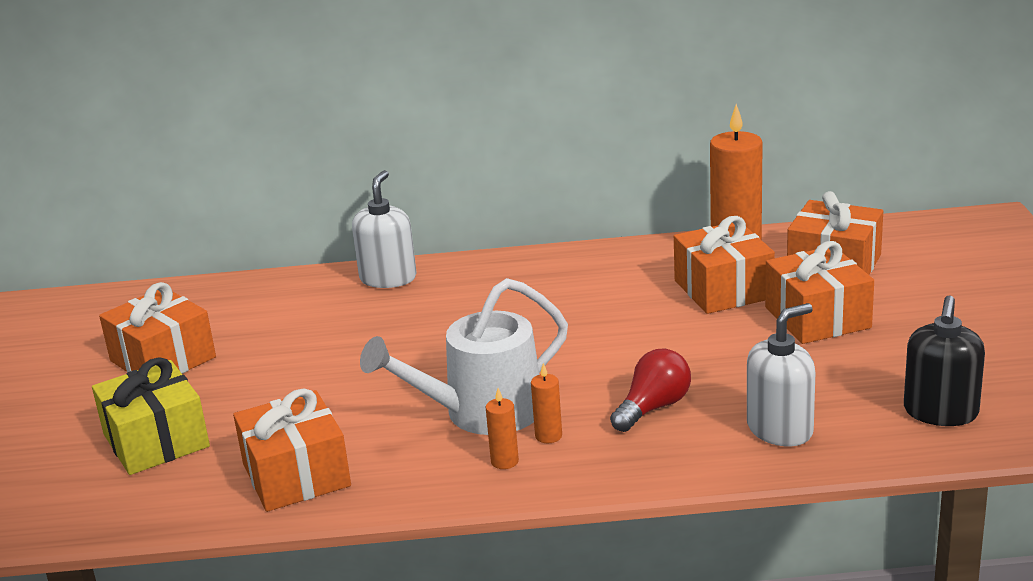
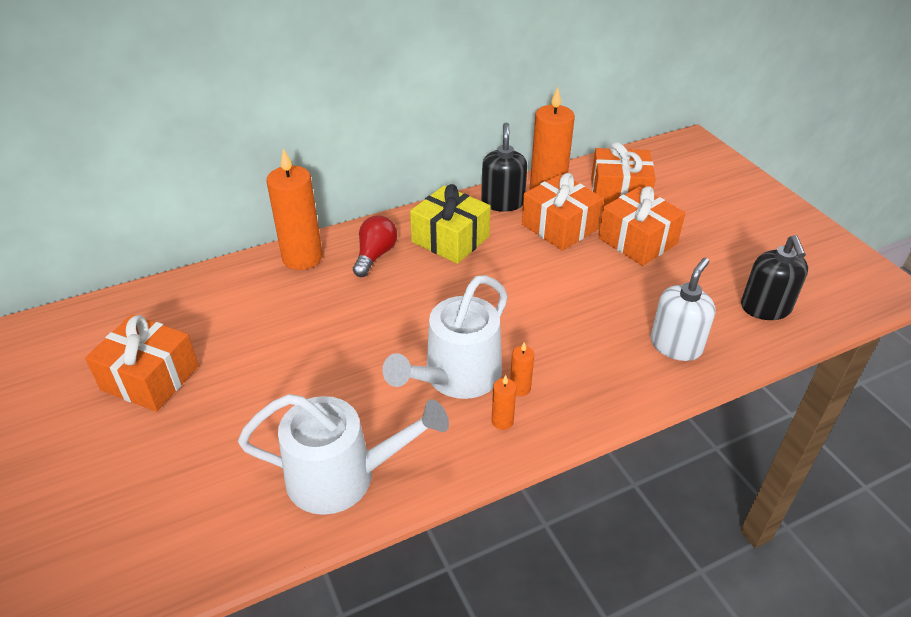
camera: 25 degrees left, 15 degrees up
yellow gift [92,357,210,475] -> yellow gift moved to [410,184,491,264]
orange gift [233,388,351,512] -> white watering can [238,394,449,515]
white soap dispenser [352,170,417,288] -> orange candle [266,148,322,270]
red light bulb [610,349,691,432] -> red light bulb moved to [353,215,397,277]
none -> black soap dispenser [481,122,527,212]

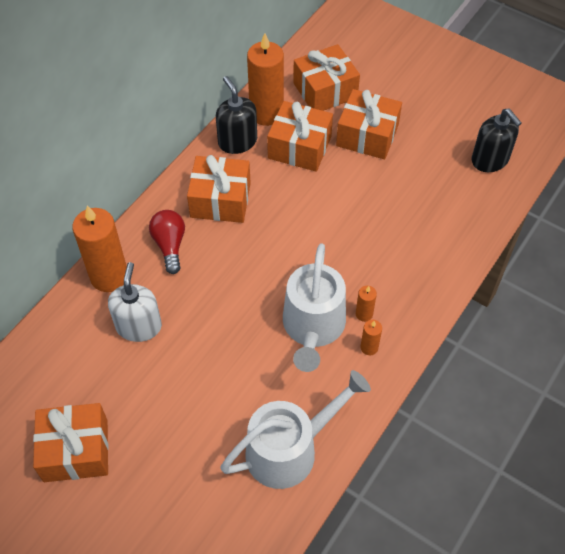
camera: 30 degrees left, 15 degrees up
yellow gift [410,184,491,264] -> orange gift [187,155,251,223]
white soap dispenser [651,258,716,361] -> white soap dispenser moved to [108,262,162,342]

